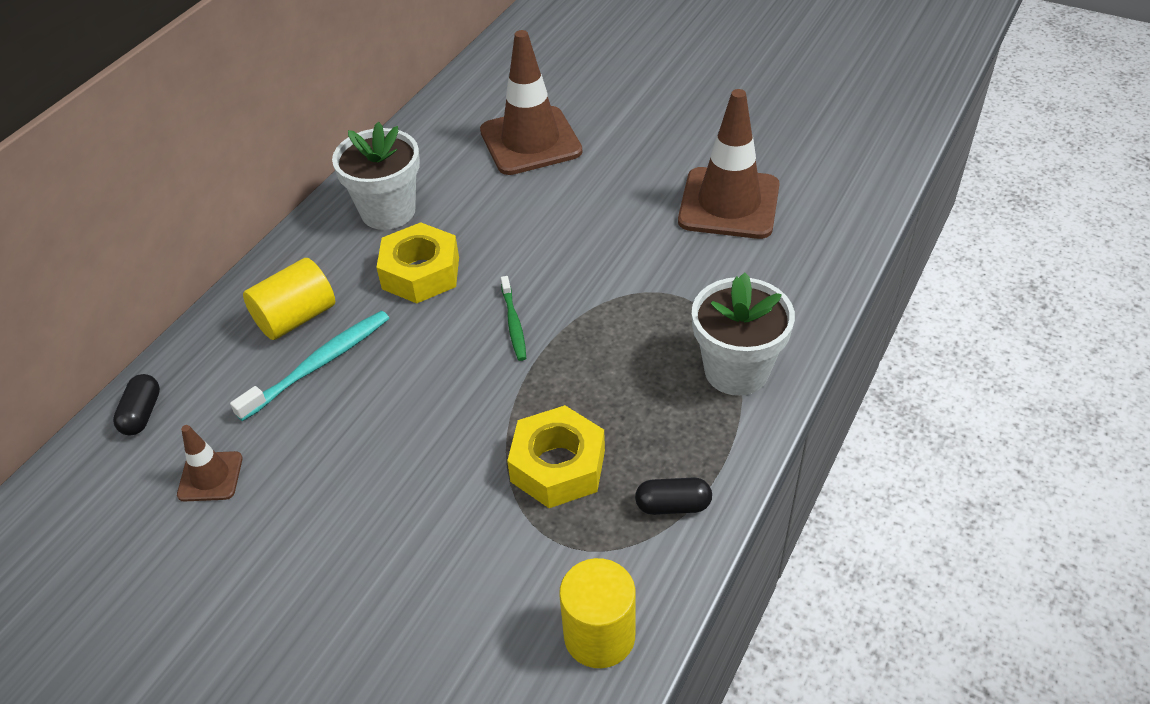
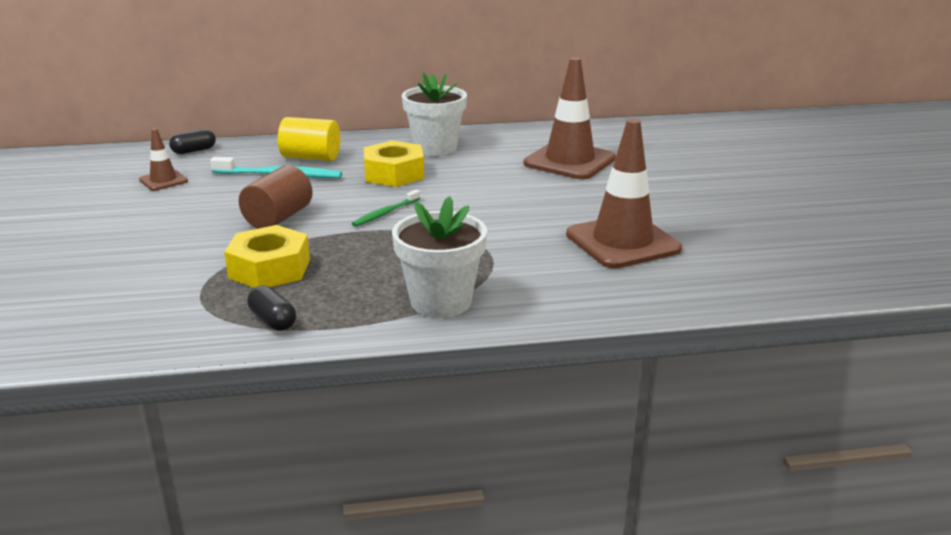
camera: 50 degrees right, 20 degrees down
yellow cylinder [559,558,636,668] -> none
none -> brown cylinder [239,165,313,229]

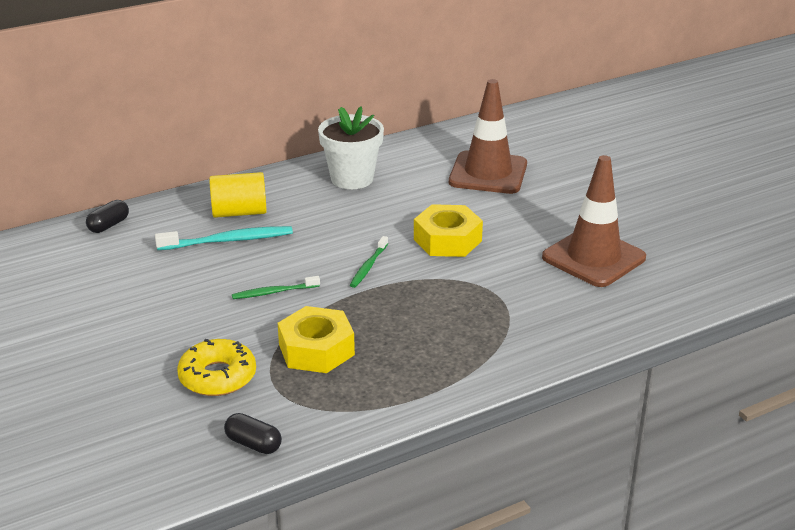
camera: 20 degrees left, 5 degrees up
brown traffic cone [139,128,188,191] -> none
brown cylinder [239,165,313,229] -> green toothbrush [232,276,320,299]
black capsule [247,285,296,331] -> black capsule moved to [224,413,282,454]
yellow nut [364,141,424,187] -> yellow nut moved to [414,204,483,257]
white flower pot [392,196,487,318] -> none
none -> yellow donut [177,339,256,396]

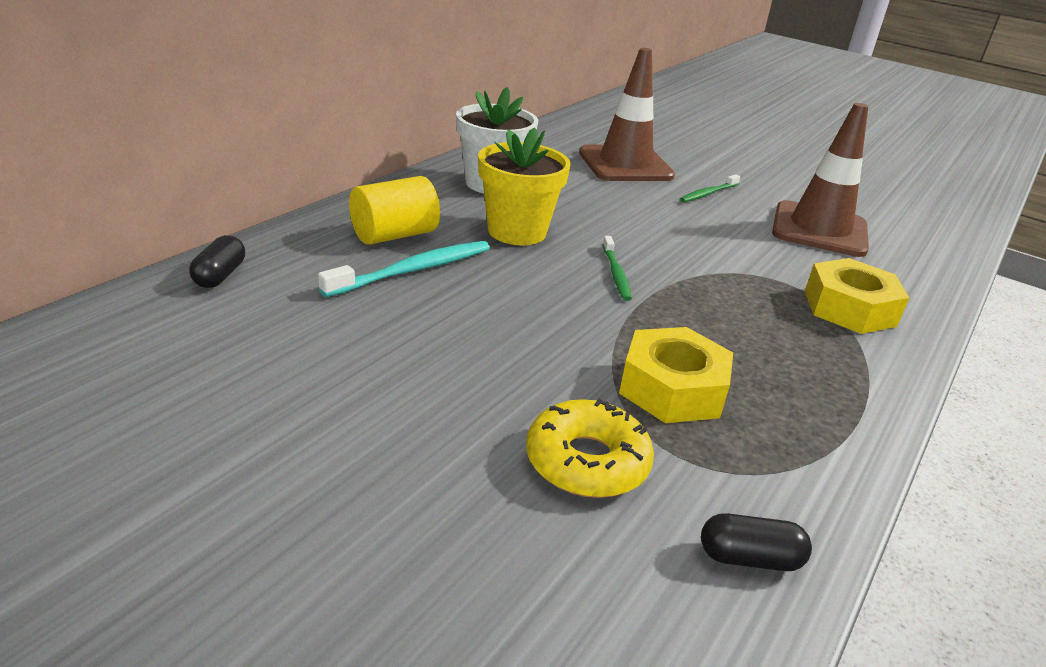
camera: 30 degrees left, 0 degrees up
green toothbrush [232,276,320,299] -> green toothbrush moved to [680,174,740,202]
yellow nut [414,204,483,257] -> yellow nut moved to [805,258,909,334]
none -> yellow flower pot [478,127,571,245]

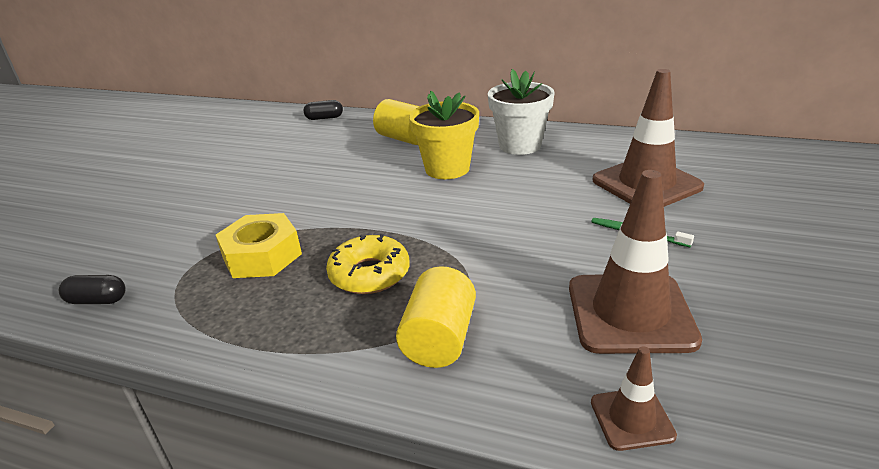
camera: 80 degrees right, 0 degrees up
turquoise toothbrush [318,241,490,297] -> none
yellow donut [526,399,654,498] -> yellow donut moved to [326,234,410,294]
green toothbrush [602,236,632,301] -> none
black capsule [701,513,812,571] -> black capsule turned 75 degrees counterclockwise [59,275,126,304]
yellow nut [805,258,909,334] -> yellow cylinder [396,266,476,368]
none -> brown traffic cone [591,346,677,451]

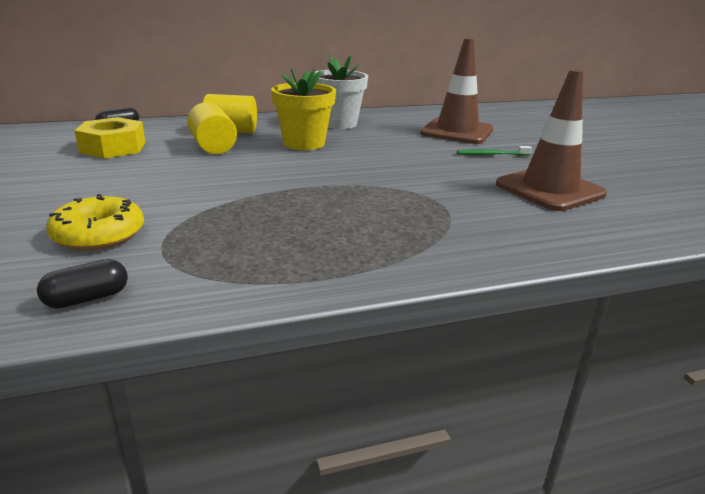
camera: 40 degrees left, 5 degrees down
yellow nut [216,213,302,278] -> yellow nut moved to [74,117,145,159]
yellow donut [326,234,410,294] -> yellow donut moved to [46,194,144,250]
yellow cylinder [396,266,476,368] -> yellow cylinder moved to [187,102,237,154]
brown traffic cone [591,346,677,451] -> none

